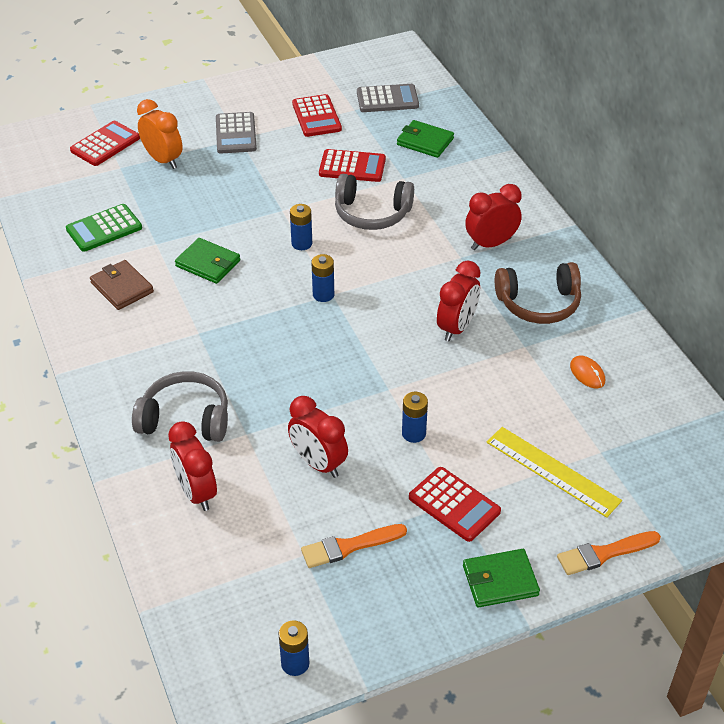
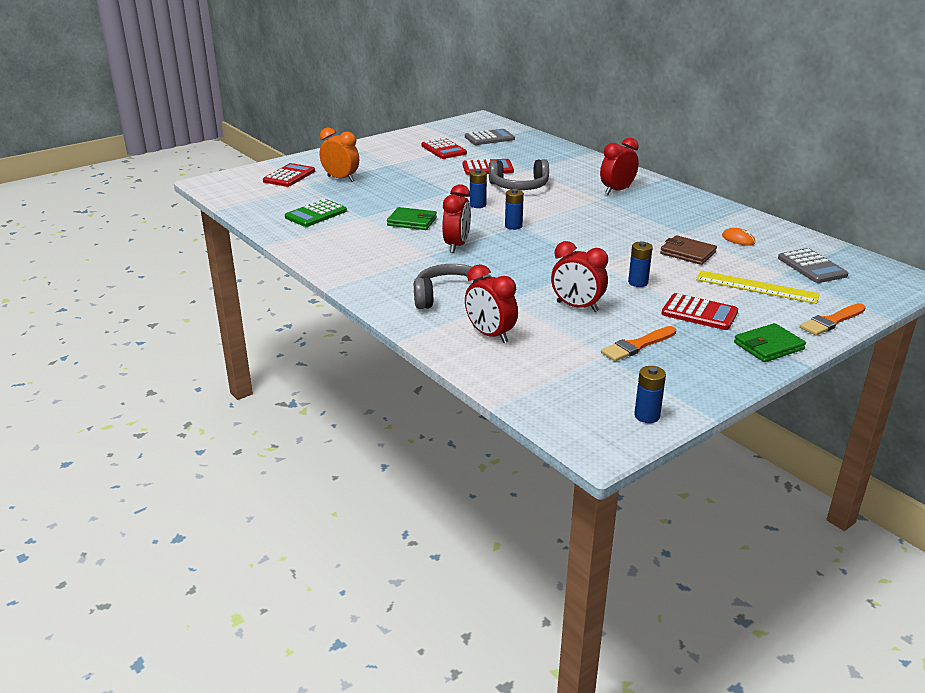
camera: 15 degrees left, 15 degrees down
brown wallet [90,260,154,310] -> brown wallet moved to [660,235,717,265]
grey calculator [216,112,257,154] -> grey calculator moved to [778,248,848,283]
green wallet [397,120,454,158] -> none
red clock [437,260,480,342] -> red clock moved to [442,184,471,253]
brown headphones [495,262,581,324] -> none

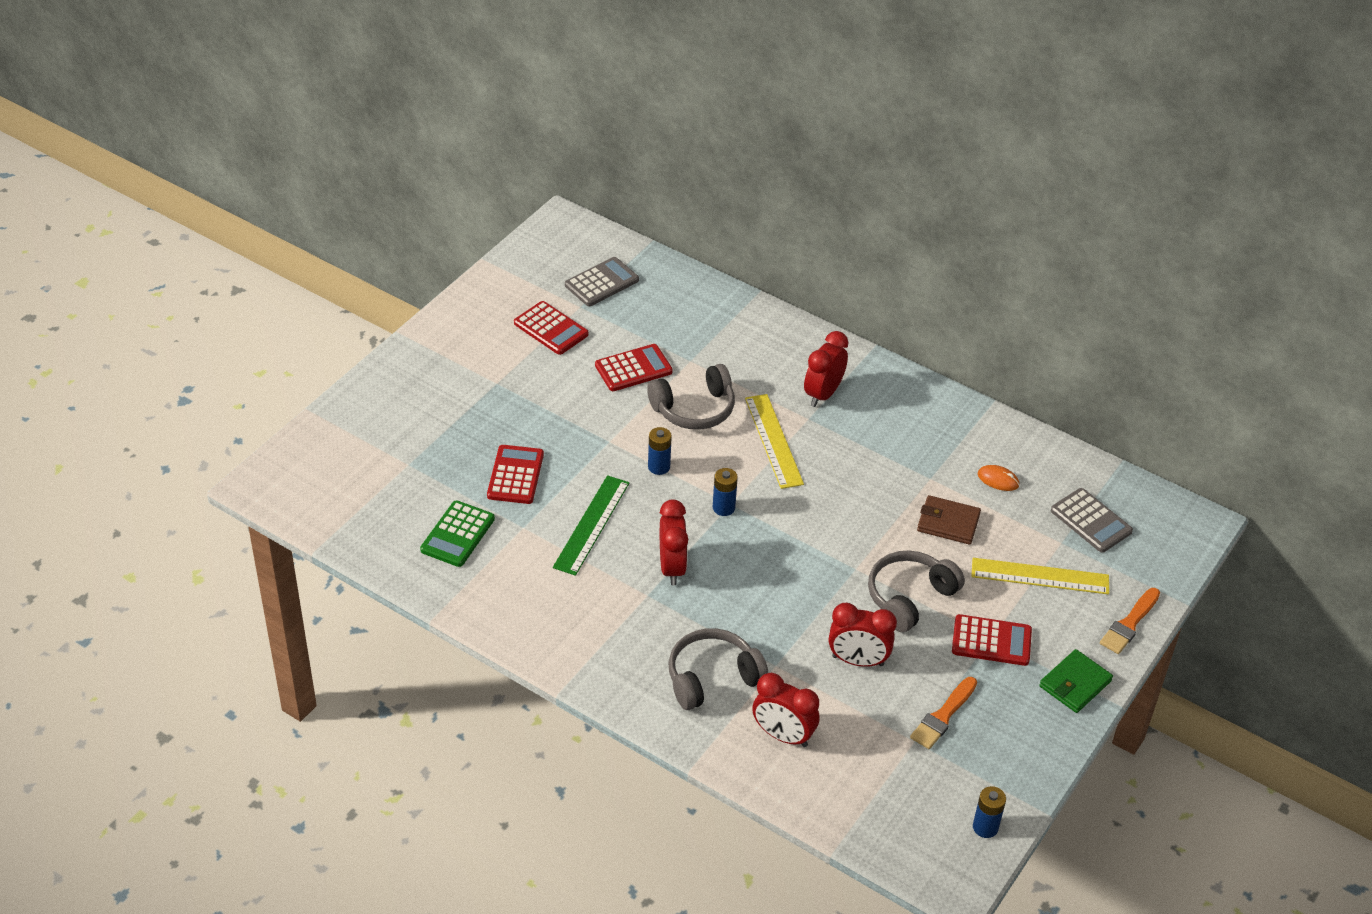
camera: 20 degrees left, 15 degrees up
red calculator [263,163,315,187] -> red calculator moved to [487,445,544,504]
orange clock [319,128,359,182] -> none
green wallet [387,207,437,230] -> green ruler [553,475,629,576]
blue battery [628,241,653,287] -> grey headphones [868,551,965,632]
none -> yellow ruler [745,394,804,489]

